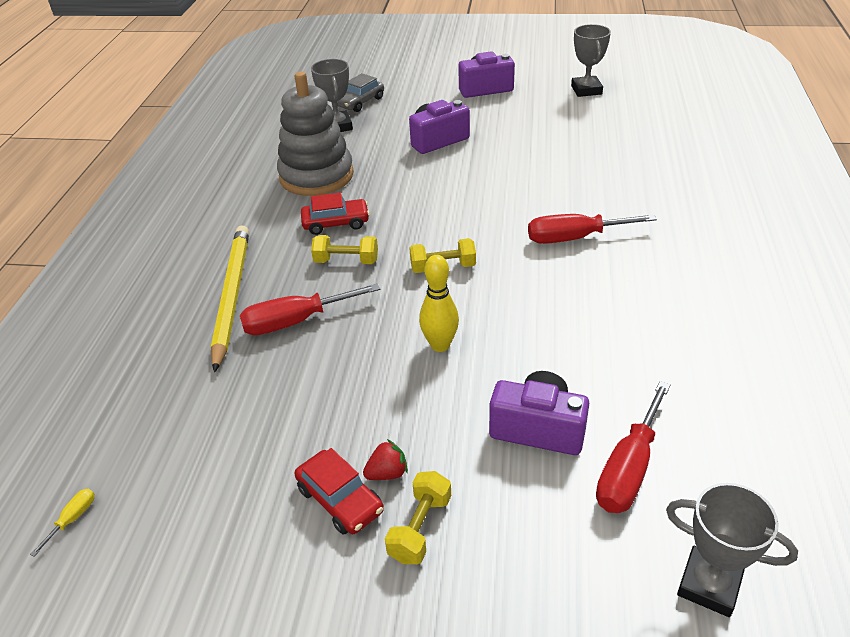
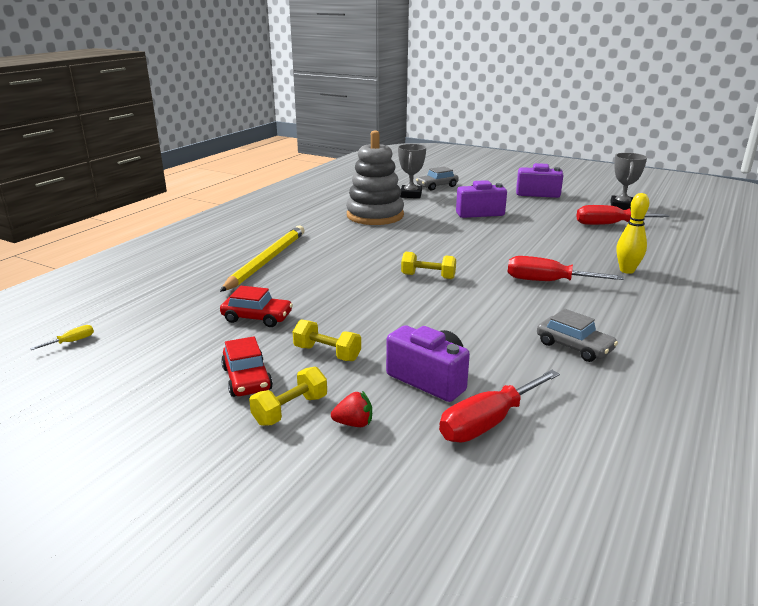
camera: 20 degrees right, 15 degrees down
red screwdriver [240,283,381,335] -> red screwdriver moved to [576,205,670,225]
red car [301,193,370,235] -> red car moved to [220,286,293,327]
yellow dumbbell [311,235,378,264] -> yellow dumbbell moved to [293,320,361,361]
red strawberry [363,439,408,480] -> red strawberry moved to [331,391,372,427]
yellow bowling pin [419,255,459,352] -> yellow bowling pin moved to [617,193,649,274]
grey trophy [666,483,798,617] -> none
none -> grey car [537,309,618,362]

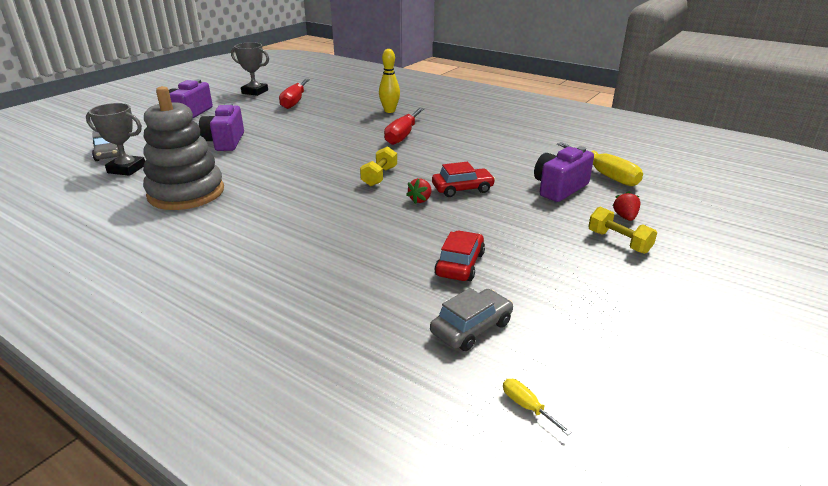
camera: 85 degrees left, 5 degrees up
yellow pencil [220,225,305,292] -> none
red car [221,336,273,397] -> red car moved to [432,162,495,197]
yellow dumbbell [293,320,361,361] -> none
red screwdriver [439,370,560,442] -> yellow screwdriver [557,142,643,186]
grey car [537,309,618,362] -> grey car moved to [430,288,513,351]
none -> red strawberry [406,178,431,204]

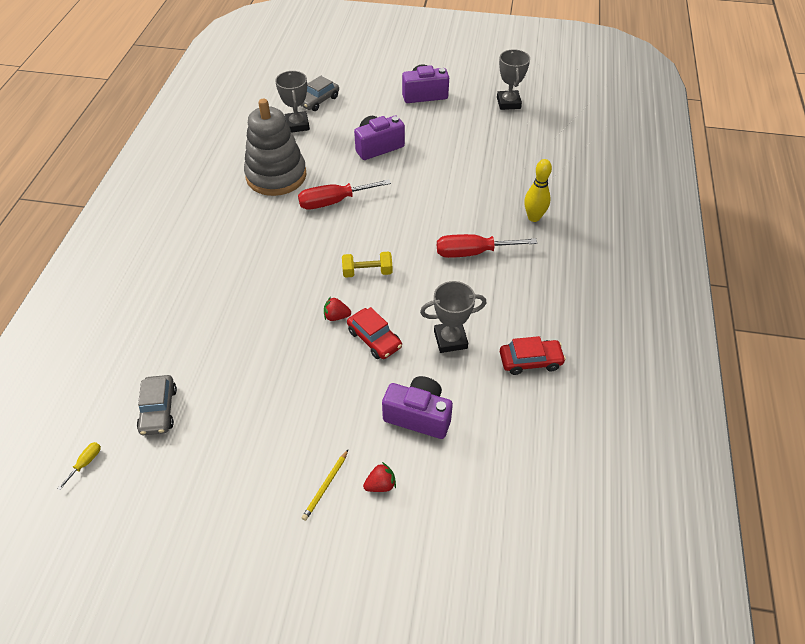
camera: 65 degrees right, 20 degrees up
red screwdriver [279,79,310,109] -> red screwdriver moved to [298,179,391,210]
grey car [430,288,513,351] -> grey car turned 60 degrees clockwise [137,375,177,435]
red car [434,231,485,281] -> red car moved to [500,336,566,375]
yellow screwdriver [557,142,643,186] -> none
yellow dumbbell [588,207,657,254] -> yellow pencil [302,450,348,521]
none -> grey trophy [420,281,487,353]

